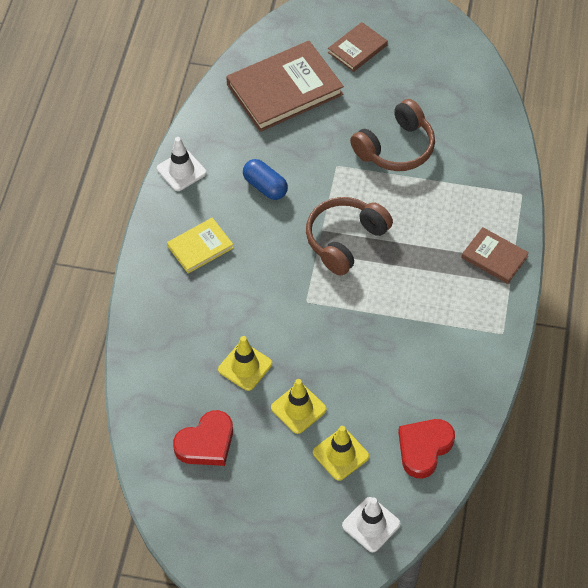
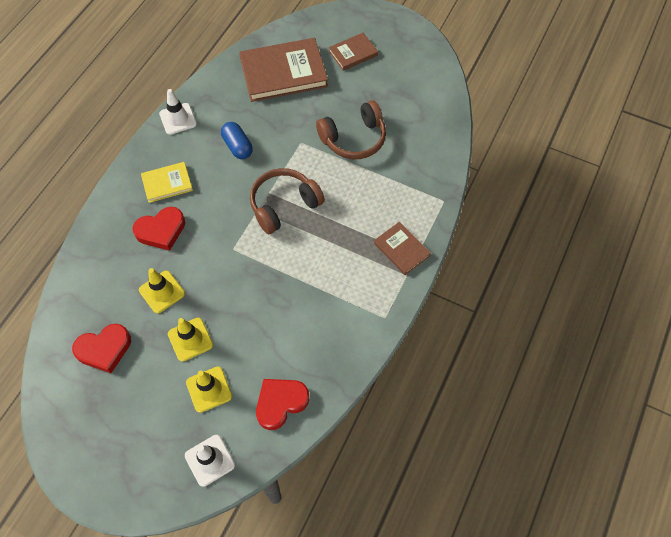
camera: 15 degrees right, 5 degrees up
none -> red heart [132,207,185,251]

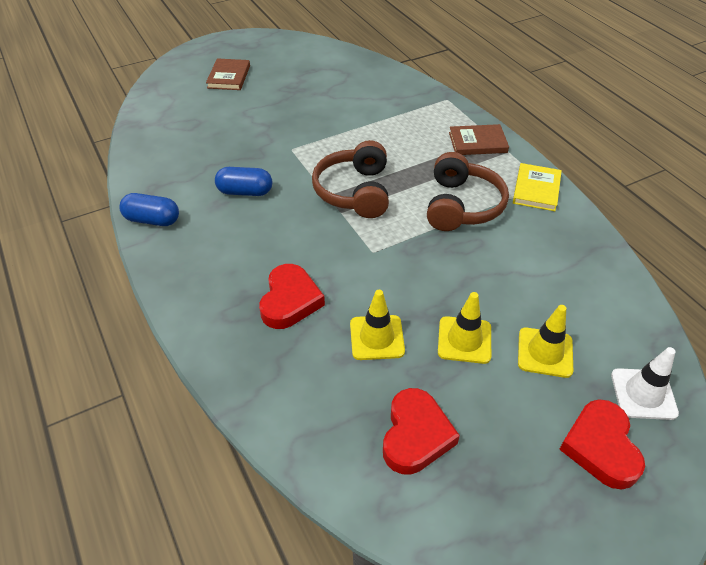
camera: 55 degrees left, 15 degrees down
yellow book [141,162,193,203] -> yellow book moved to [513,163,562,211]
white traffic cone [159,89,197,135] -> blue capsule [119,193,179,226]
brown book [239,38,328,102] -> none
red heart [256,379,309,430] -> red heart moved to [559,399,645,490]
brown headphones [316,100,386,159] -> brown headphones moved to [427,152,509,231]

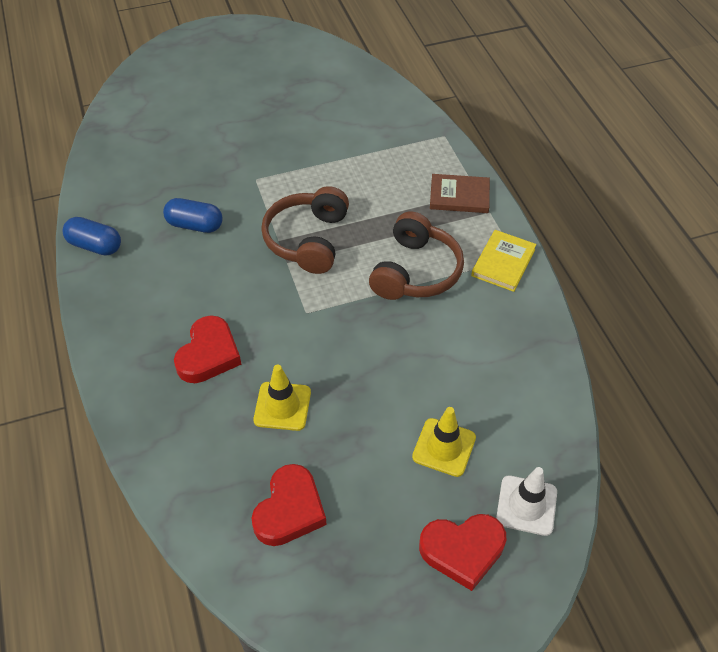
camera: 10 degrees right, 5 degrees up
brown book [206,58,250,90] -> none
yellow traffic cone [438,292,491,364] -> none
red heart [559,399,645,490] -> red heart turned 105 degrees counterclockwise [419,514,506,591]

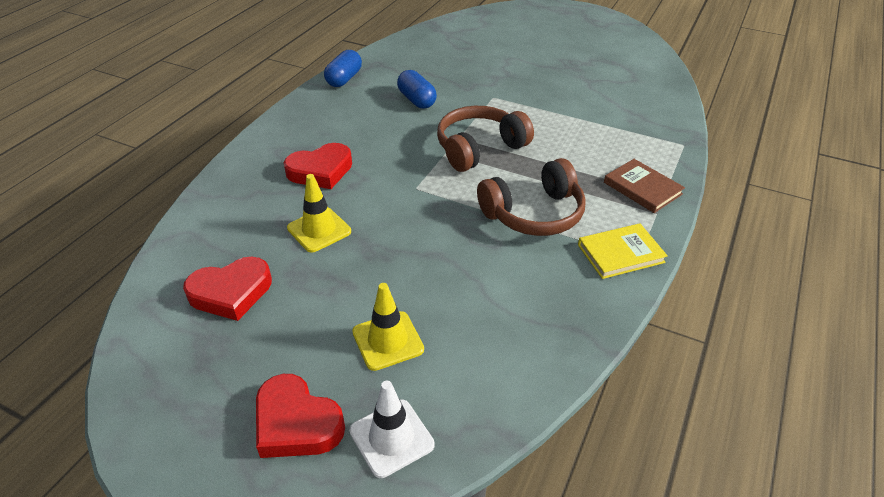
camera: 45 degrees right, 10 degrees down
blue capsule [62,217,121,255] -> blue capsule turned 45 degrees clockwise [324,50,362,87]

